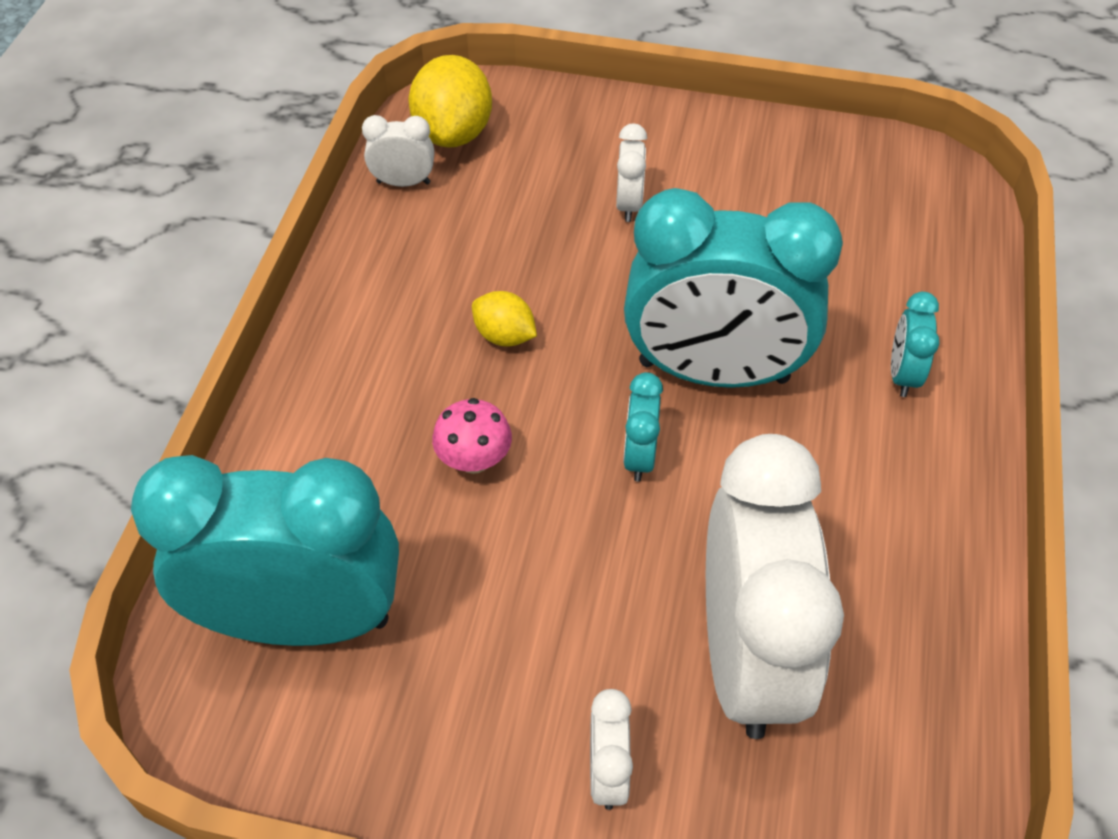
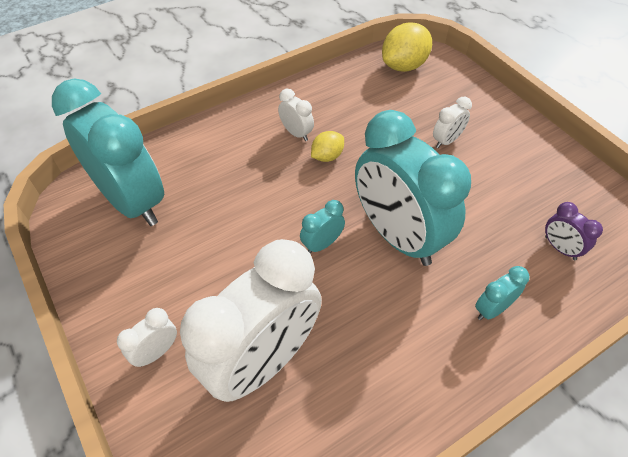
camera: 45 degrees right, 0 degrees up
white clock [362,115,434,187] -> white clock moved to [278,89,314,141]
pink mushroom [432,398,512,474] -> none
yellow lemon [472,291,537,346] -> yellow lemon turned 60 degrees clockwise [311,131,344,162]
none -> purple clock [545,202,603,260]

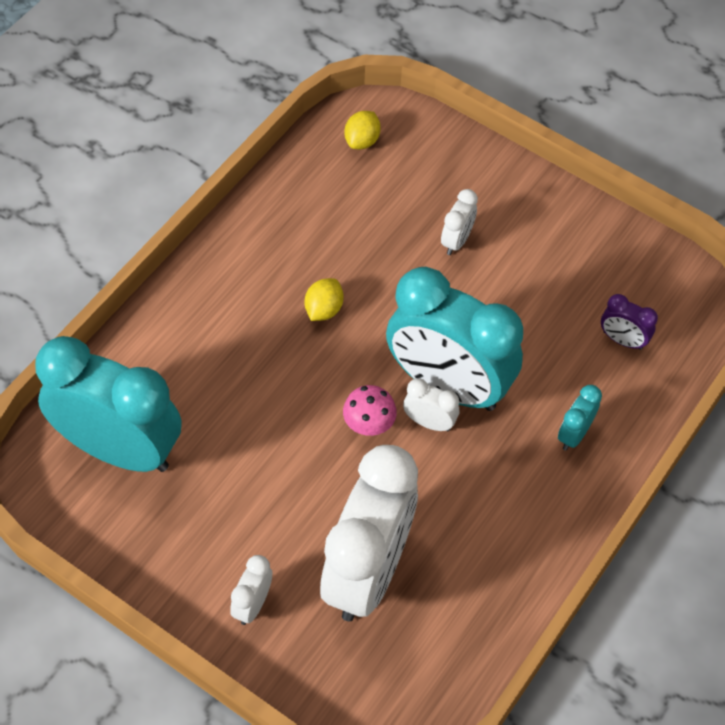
camera: 25 degrees left, 5 degrees up
white clock [278,89,314,141] -> white clock moved to [403,378,459,432]
turquoise clock [300,200,345,254] -> pink mushroom [343,385,397,436]
yellow lemon [382,23,432,72] -> yellow lemon [344,111,381,150], size x0.57

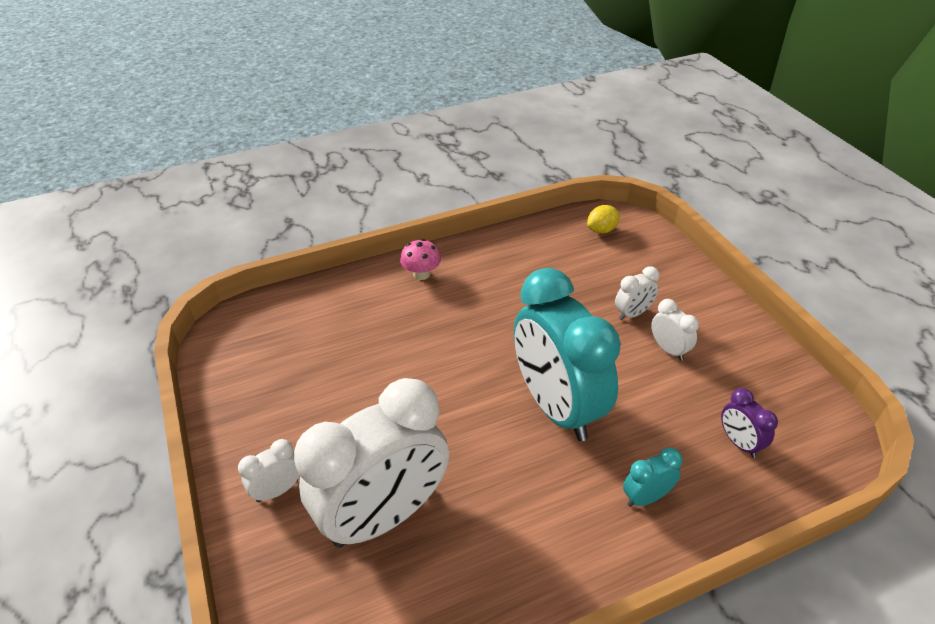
camera: 35 degrees right, 15 degrees down
turquoise clock [35,336,182,472] -> none
yellow lemon [305,278,344,321] -> none
pink mushroom [343,385,397,436] -> pink mushroom moved to [400,239,441,280]
white clock [403,378,459,432] -> white clock moved to [651,299,699,361]

